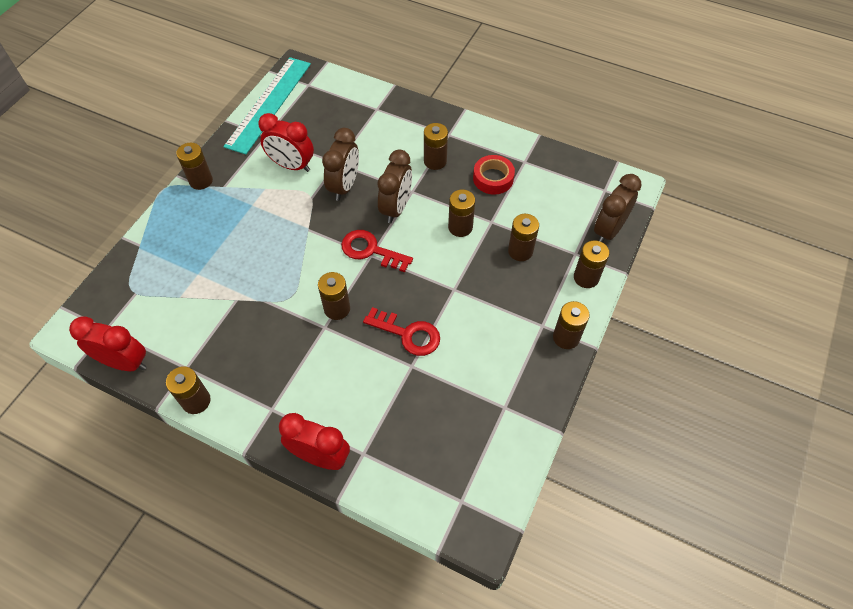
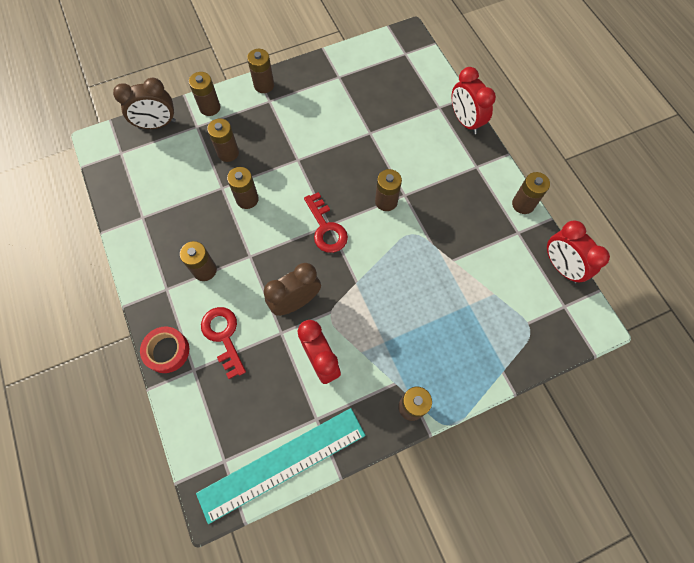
camera: 140 degrees left, 10 degrees up
red key [363,307,440,356] -> red key moved to [201,307,246,379]
brown clock [377,149,412,223] -> none
red tape [473,155,515,195] -> red tape moved to [140,327,189,373]

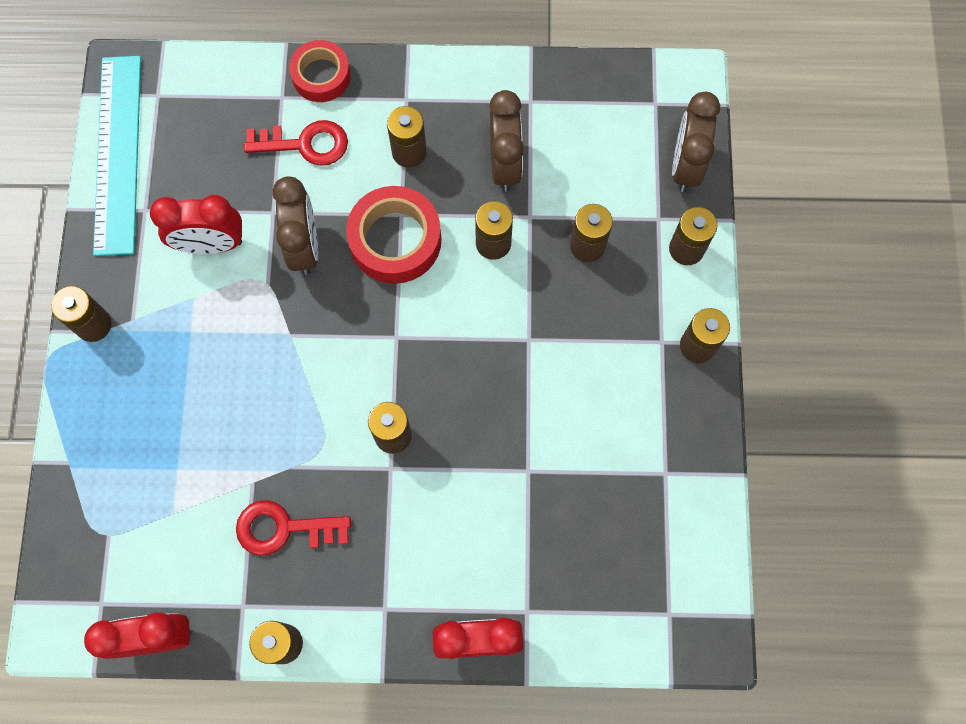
camera: 115 degrees right, 5 degrees up
red key [304,192,348,253] -> red key moved to [236,500,351,556]
none -> red tape [346,186,441,284]
none -> brown clock [489,90,524,191]

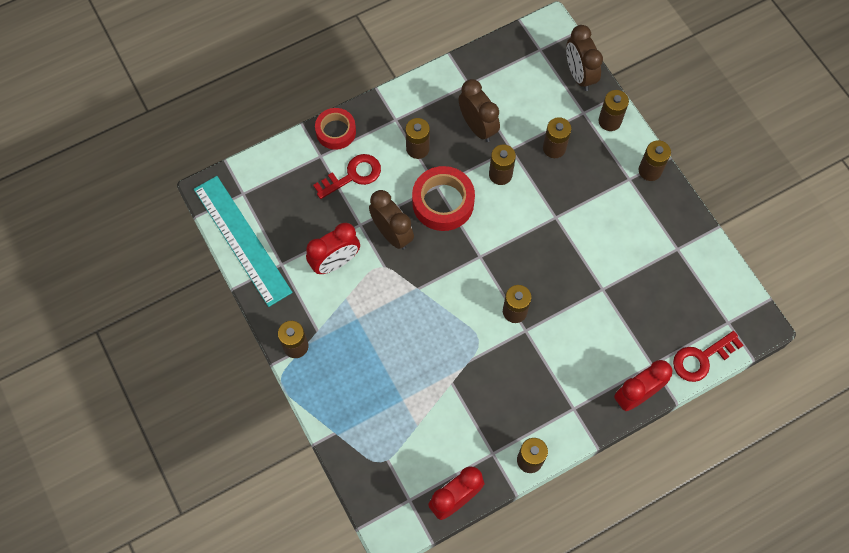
camera: 30 degrees left, 5 degrees down
red key [236,500,351,556] -> red key moved to [673,331,743,382]

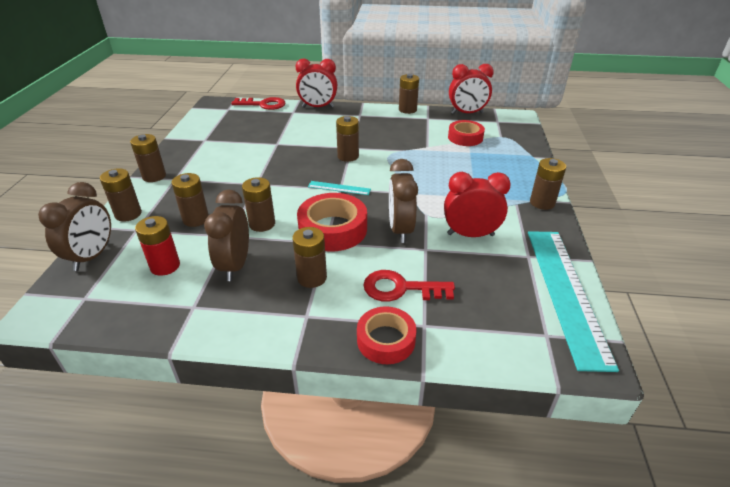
camera: 145 degrees left, 30 degrees down
none -> red battery [135,216,180,276]
none -> turquoise ruler [308,181,371,195]
none -> red tape [448,120,485,146]

